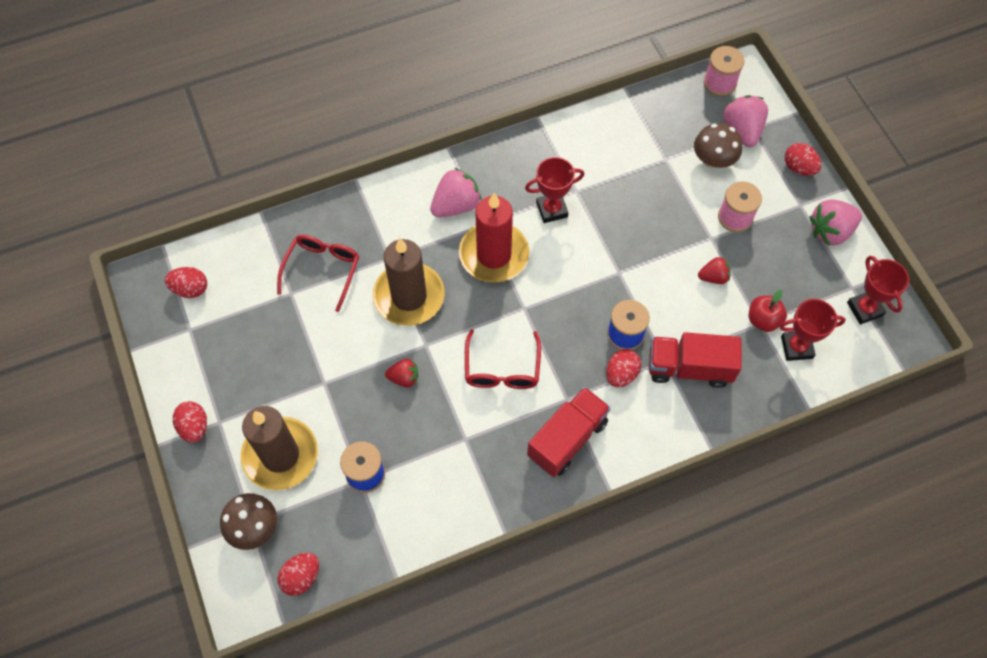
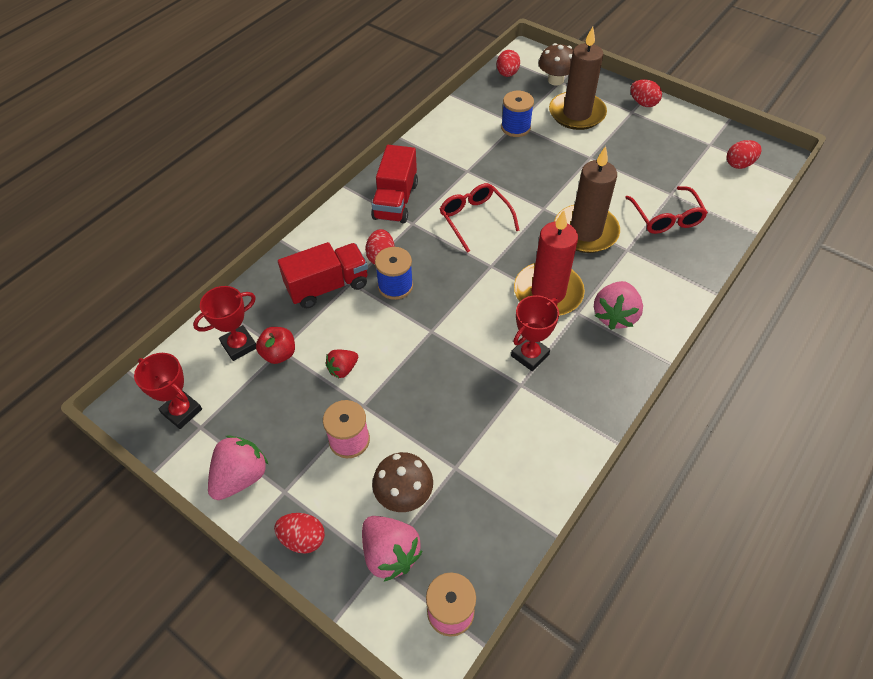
camera: 150 degrees right, 10 degrees down
red strawberry [385,359,418,387] -> none

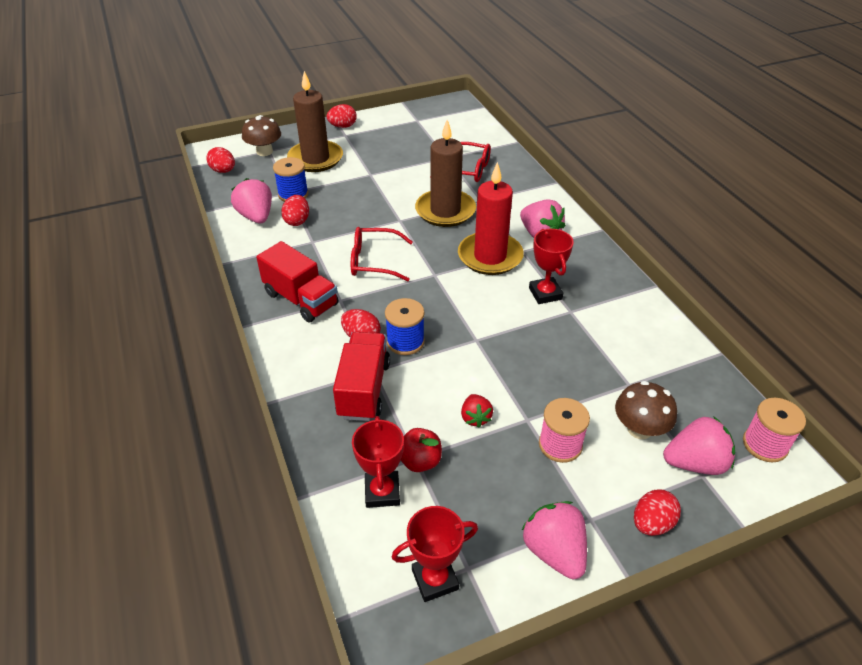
camera: 60 degrees left, 10 degrees down
red egg [727,140,762,169] -> red egg moved to [281,195,309,226]
none -> pink strawberry [231,178,272,224]

